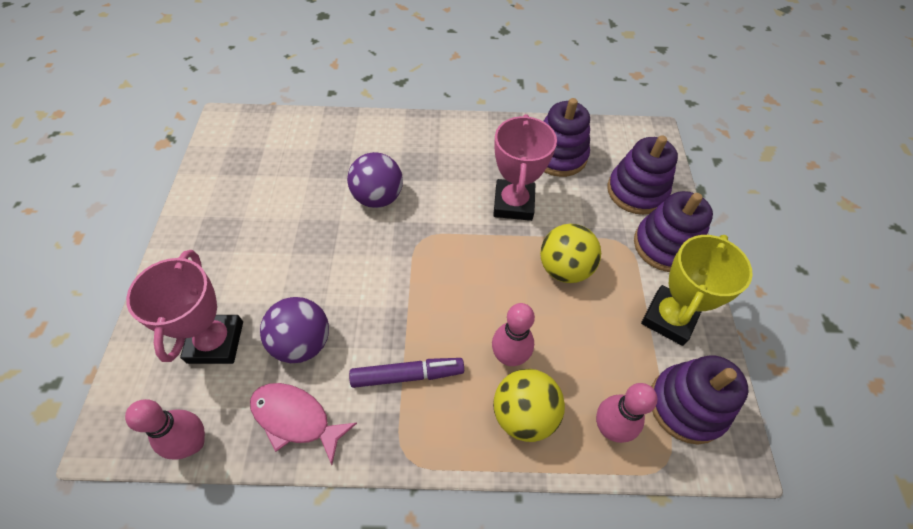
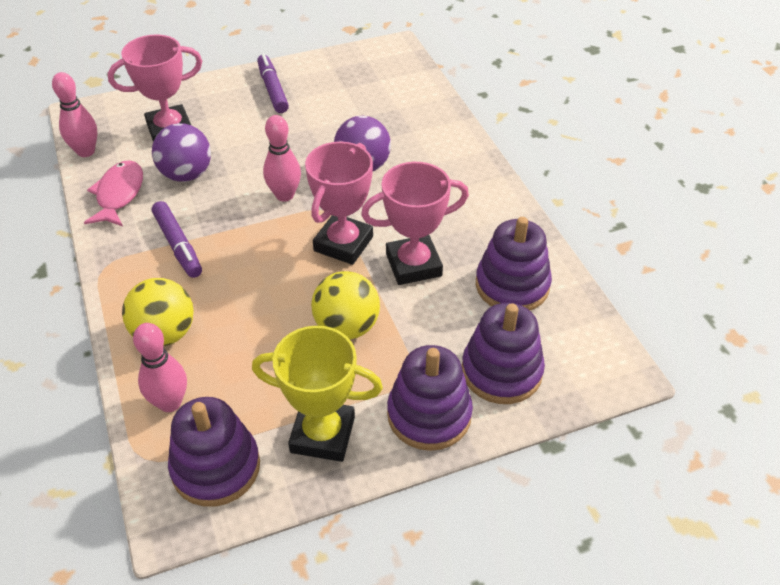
camera: 70 degrees right, 10 degrees down
pink bowling pin [492,303,535,366] -> pink bowling pin moved to [263,115,301,202]
none -> purple marker [257,54,289,113]
none -> pink trophy [305,142,373,265]

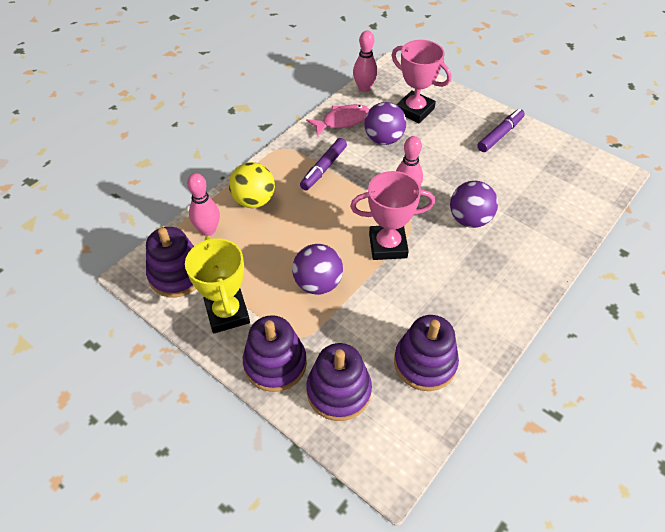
camera: 60 degrees right, 5 degrees up
yellow ball [311,271,380,339] -> purple ball [292,244,343,295]
pink trophy [361,162,469,285] -> none

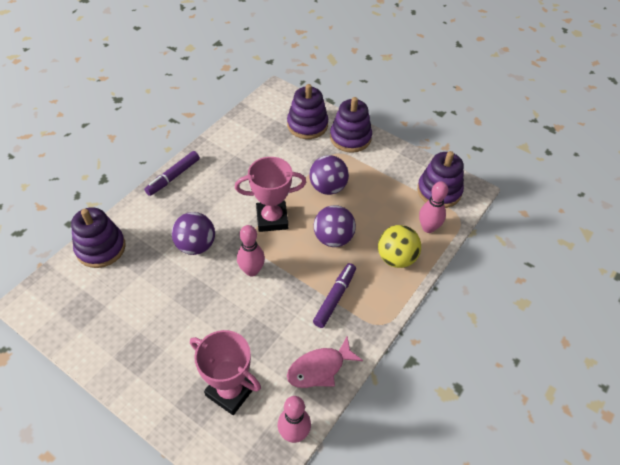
camera: 175 degrees right, 0 degrees up
yellow trophy [185,236,250,333] -> none
purple ball [364,102,406,145] -> purple ball moved to [314,205,356,247]
purple stacking toy [394,315,459,391] -> purple stacking toy moved to [71,207,126,268]
purple marker [478,109,525,152] -> purple marker moved to [144,151,200,196]

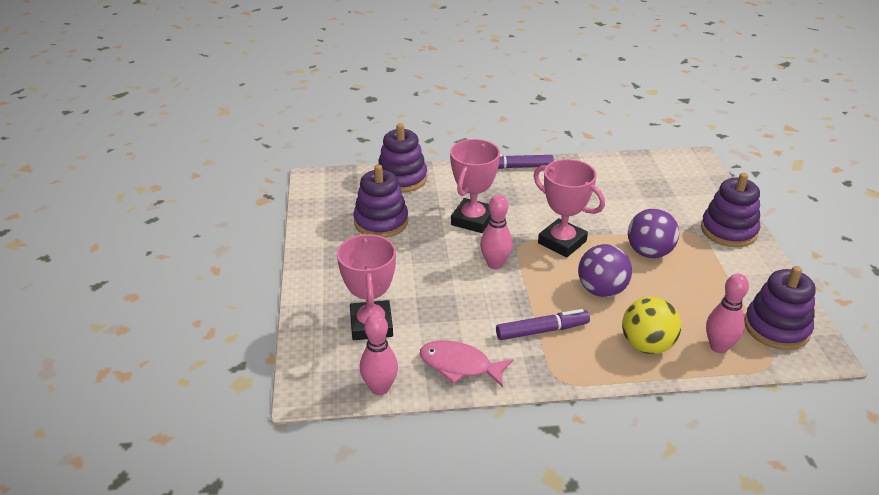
camera: 50 degrees right, 15 degrees down
purple ball [172,212,215,255] -> pink trophy [450,139,500,233]
purple stacking toy [287,84,328,139] -> purple stacking toy moved to [353,164,408,238]

